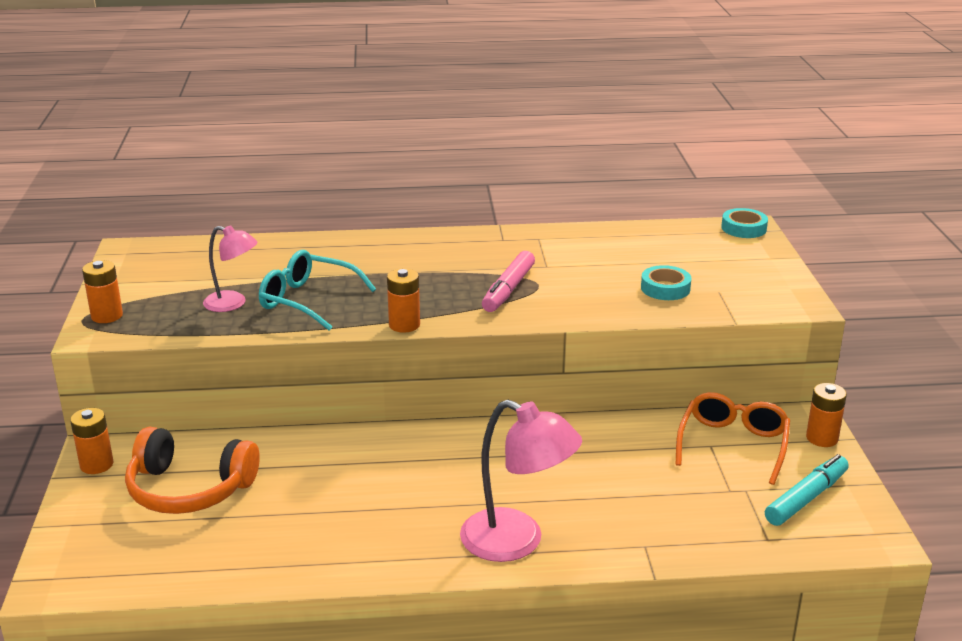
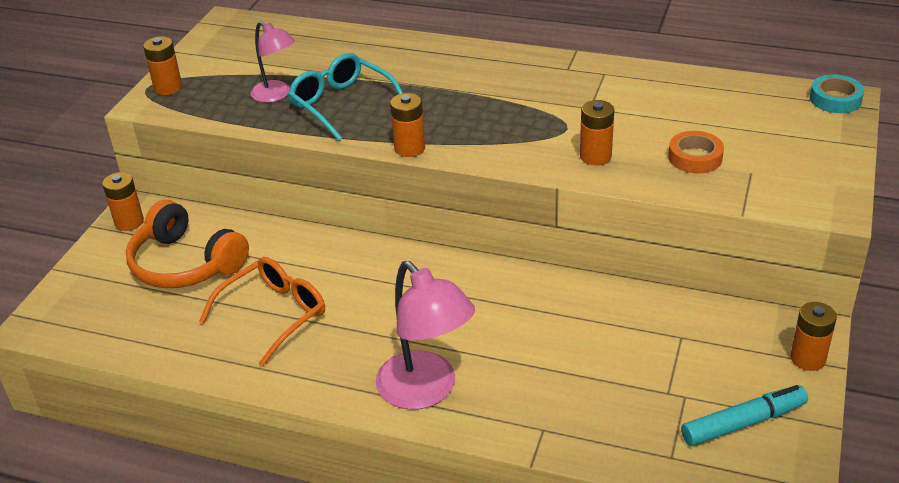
camera: 25 degrees right, 10 degrees up
pink marker [482,251,535,312] -> none
turquoise tape [641,265,691,300] -> orange tape [668,131,724,174]
orange glasses [676,392,790,485] -> orange glasses moved to [199,257,325,367]
none -> orange battery [580,100,614,165]

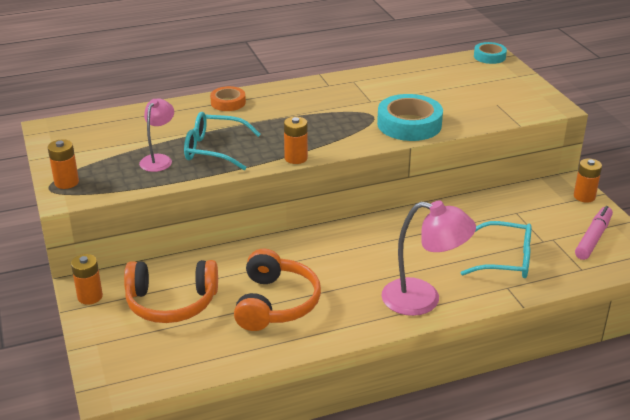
camera: 40 degrees left, 5 degrees down
orange glasses [199,257,325,367] -> orange headphones [234,249,321,331]
pink lamp [251,21,295,103] -> pink lamp turned 75 degrees counterclockwise [139,99,174,172]
orange battery [580,100,614,165] -> turquoise tape [377,94,443,141]
orange tape [668,131,724,174] -> orange tape moved to [210,86,246,111]
turquoise marker [681,385,808,446] -> pink marker [575,206,613,260]
none -> turquoise glasses [461,221,532,278]

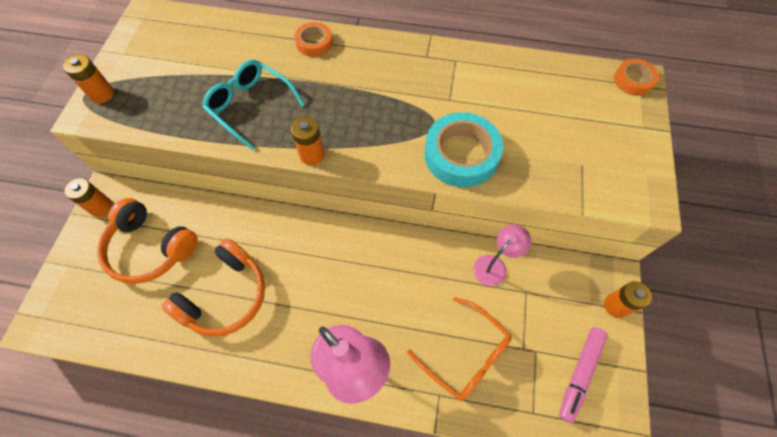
camera: 30 degrees right, 30 degrees up
pink lamp [139,99,174,172] -> pink lamp moved to [473,224,532,286]
turquoise glasses [461,221,532,278] -> orange glasses [407,297,512,401]
turquoise tape [474,42,507,64] -> orange tape [614,59,659,96]
pink marker [575,206,613,260] -> pink marker turned 150 degrees clockwise [559,327,608,423]

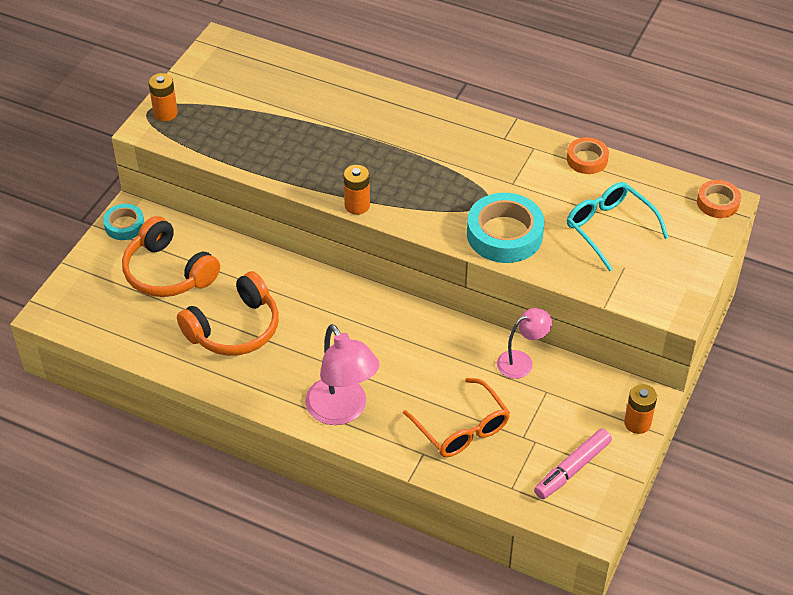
camera: 15 degrees right, 15 degrees down
orange battery [64,178,113,217] -> turquoise tape [103,204,145,240]
turquoise glasses [202,60,305,150] -> turquoise glasses moved to [567,182,669,271]
orange tape [294,22,333,57] -> orange tape moved to [567,137,609,174]

